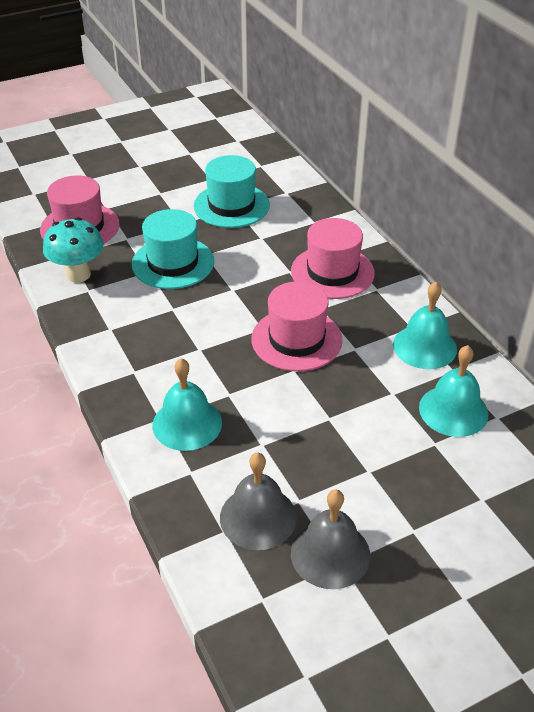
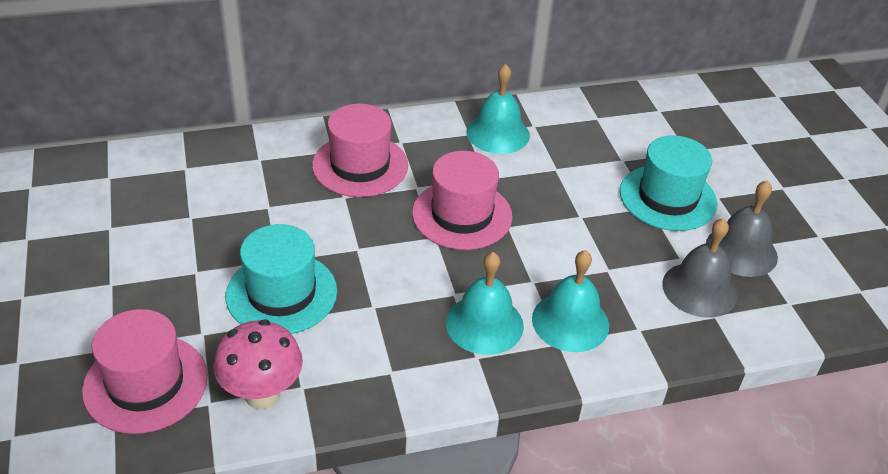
camera: 80 degrees left, 0 degrees up
turquoise mushroom [43,217,104,282] -> pink mushroom [214,319,303,409]
turquoise hat [193,155,270,228] -> turquoise hat moved to [620,135,718,231]
turquoise bell [419,345,488,437] -> turquoise bell moved to [446,252,524,355]

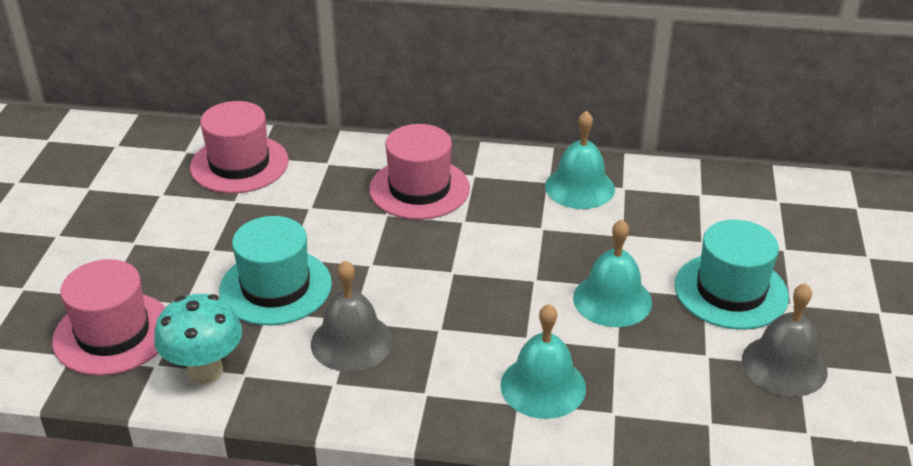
camera: 25 degrees right, 5 degrees down
pink mushroom [214,319,303,409] -> turquoise mushroom [154,294,242,384]
pink hat [412,151,513,250] -> pink hat moved to [190,101,289,193]
turquoise bell [446,252,524,355] -> turquoise bell moved to [573,219,652,327]
grey bell [662,218,737,318] -> grey bell moved to [311,260,393,372]

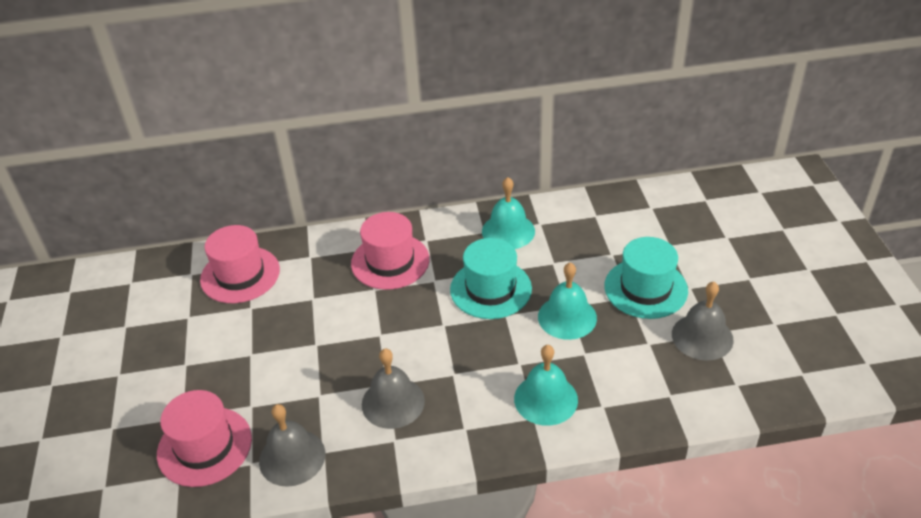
camera: 15 degrees left, 5 degrees up
turquoise mushroom [154,294,242,384] -> grey bell [259,404,325,487]
turquoise hat [219,216,332,325] -> turquoise hat moved to [450,238,532,319]

